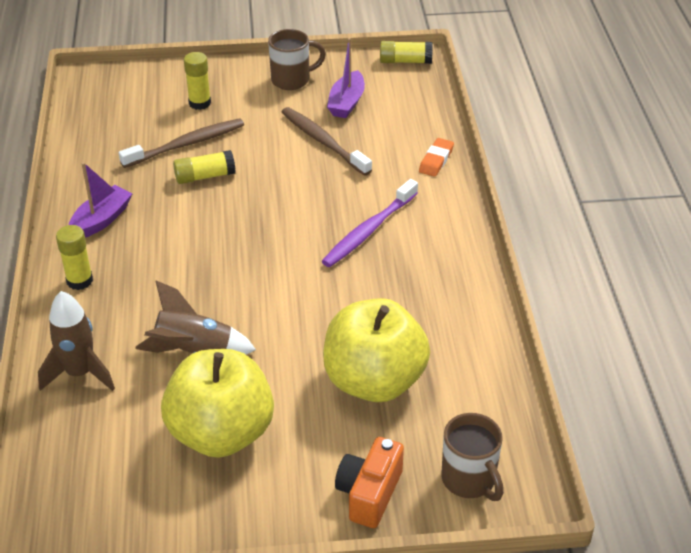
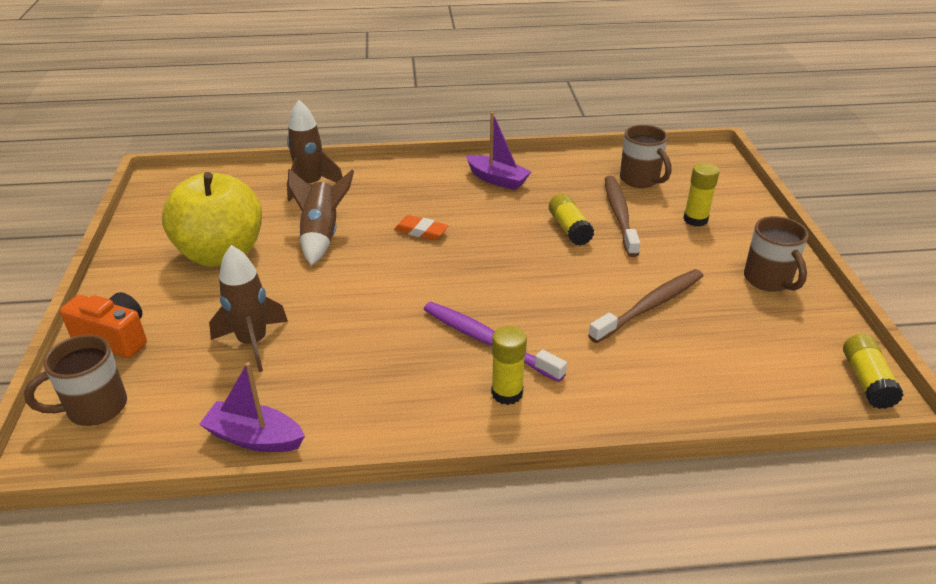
camera: 90 degrees right, 5 degrees down
yellow glue stick [56,225,93,290] -> yellow glue stick moved to [491,326,527,405]
brown toothbrush [119,118,244,168] -> brown toothbrush turned 150 degrees counterclockwise [605,176,640,257]
yellow apple [323,298,430,402] -> brown rocket [209,245,288,372]
purple boat [327,38,365,118] -> purple boat moved to [199,362,305,452]
orange eraser [419,138,454,177] -> orange eraser moved to [394,215,449,240]
none -> brown mug [620,125,671,188]

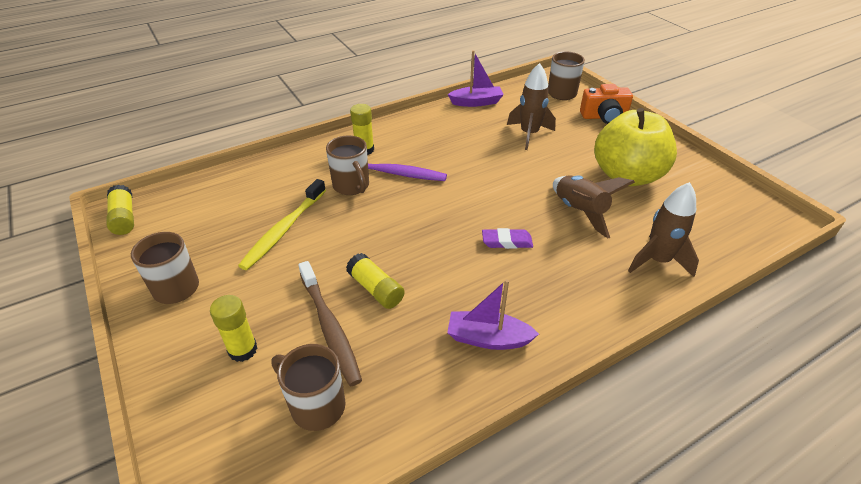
camera: 155 degrees right, 5 degrees up
orange eraser [394,215,449,240] -> purple eraser [482,228,533,249]
brown toothbrush [588,269,703,343] -> yellow toothbrush [238,179,326,270]
none -> brown mug [326,135,369,195]

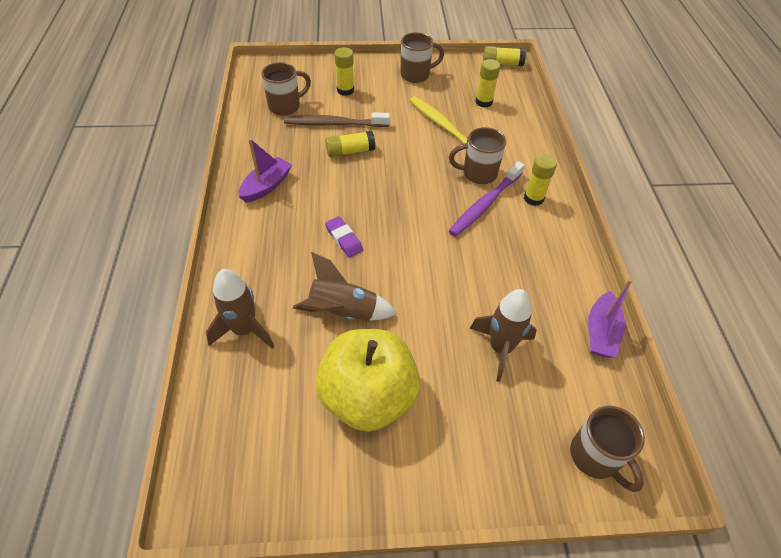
camera: 115 degrees right, 10 degrees up
purple eraser [482,228,533,249] -> purple eraser turned 60 degrees counterclockwise [325,216,363,257]
orange camera [580,84,633,124] -> none
none -> yellow glue stick [475,59,500,108]

